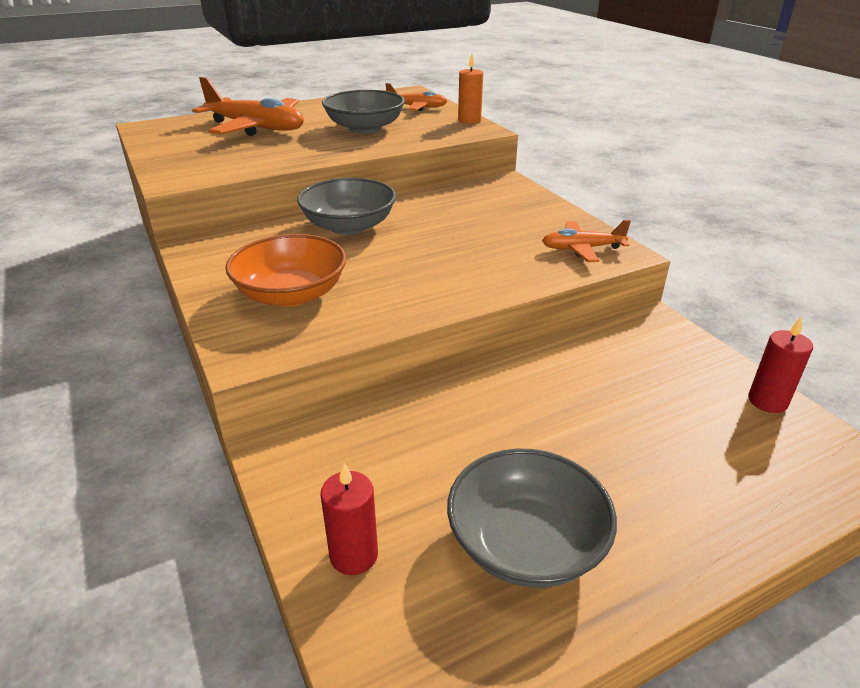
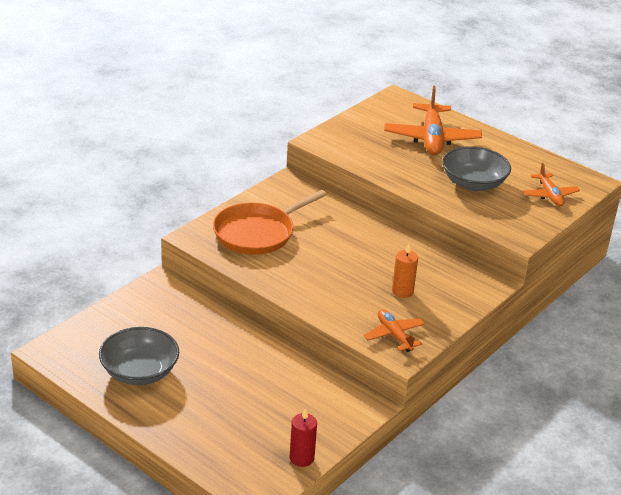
camera: 65 degrees right, 0 degrees up
orange bowl [225,234,346,307] -> orange pan [213,190,327,255]
grey bowl [297,178,396,235] -> none
red candle [321,463,378,575] -> none
orange candle [458,54,483,124] -> orange candle moved to [392,244,418,298]

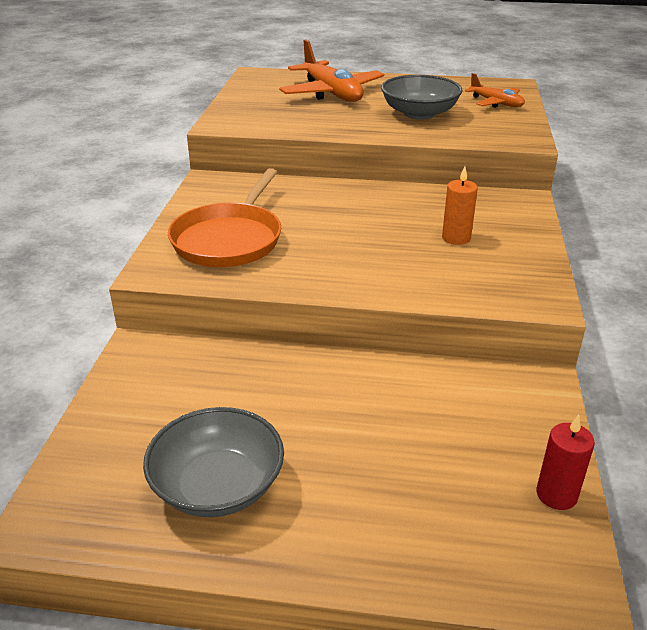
camera: 30 degrees left, 0 degrees up
orange plane [364,310,425,352] -> none

